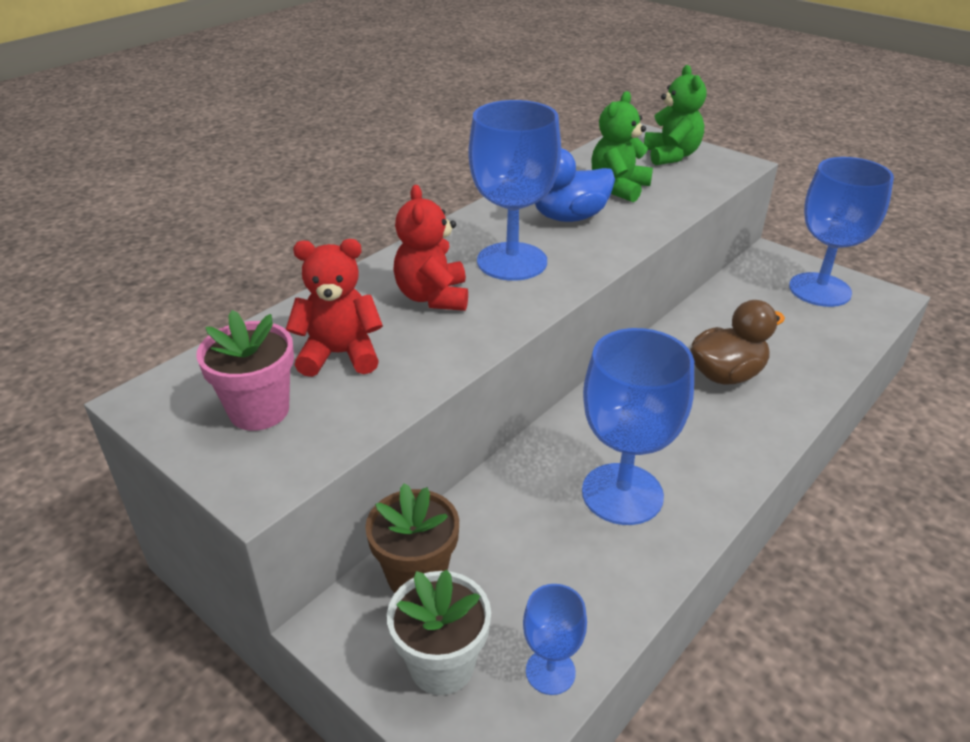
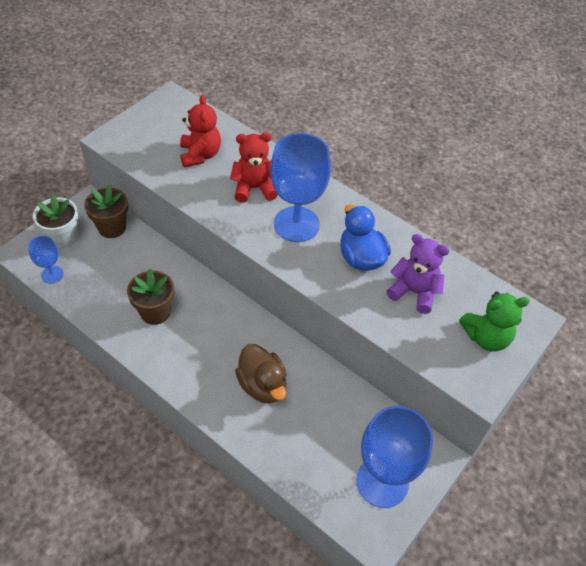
camera: 85 degrees right, 15 degrees up
pink flower pot [196,310,294,431] -> none
blue goblet [582,328,694,525] -> brown flower pot [127,269,174,325]
green teddy bear [591,91,653,202] -> purple teddy bear [387,234,450,314]

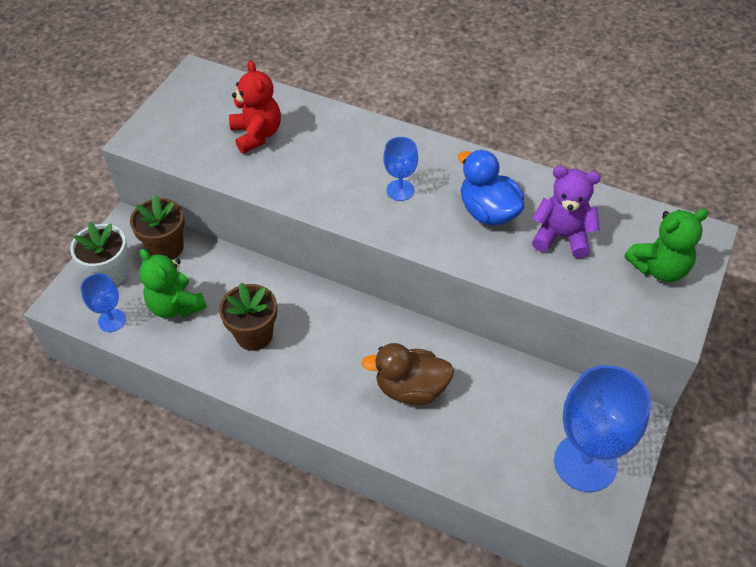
camera: 10 degrees left, 0 degrees up
red teddy bear [230,132,278,203] -> none
brown duck [235,344,287,403] -> brown duck turned 135 degrees clockwise [361,343,454,405]
blue goblet [270,133,331,242] -> blue goblet [383,137,418,201], size x0.50
none -> green teddy bear [139,249,207,318]

